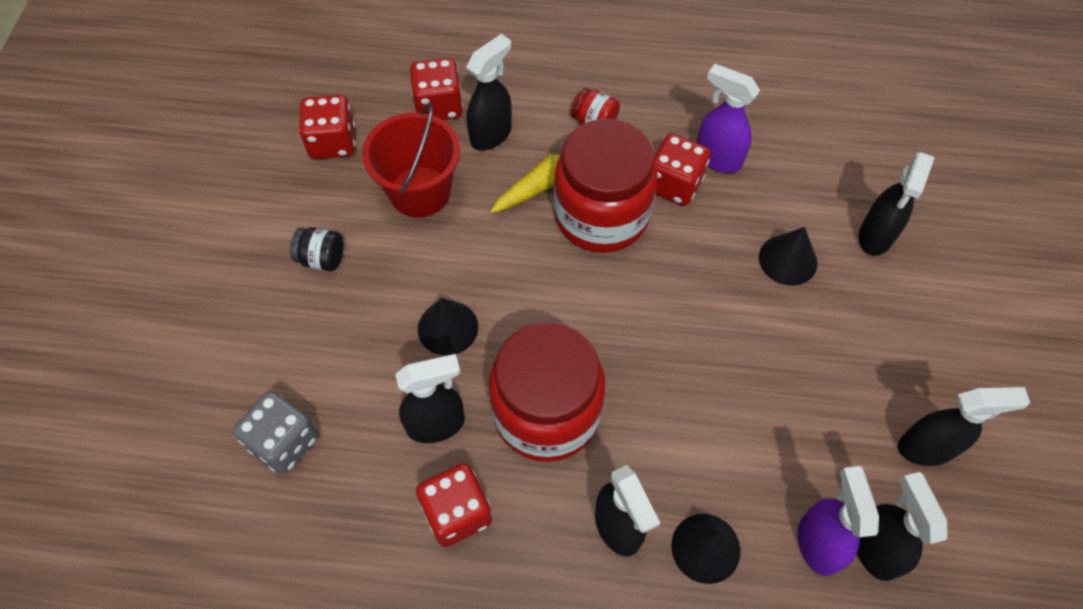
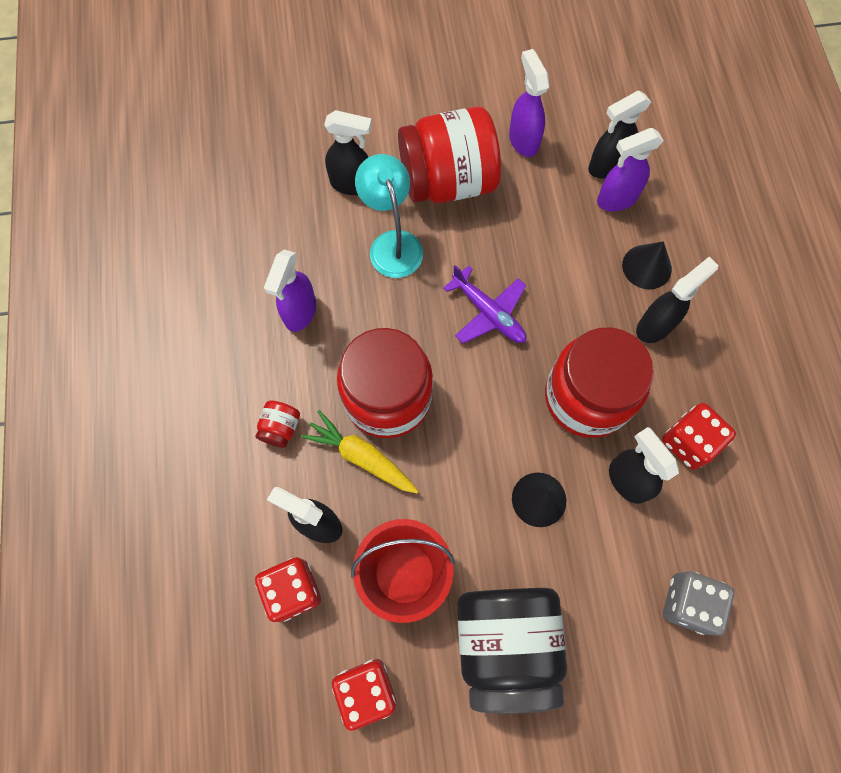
camera: 105 degrees left, 10 degrees up
black jar [290,227,344,271] -> black jar [457,588,567,714], size x2.49
red dice [654,133,710,206] -> none
black cone [759,227,818,286] -> turquoise lamp [355,154,423,278]
black spray bottle [898,387,1030,466] -> purple spray bottle [509,49,549,157]
none -> red jar [398,107,501,203]
none -> purple plane [443,265,526,343]

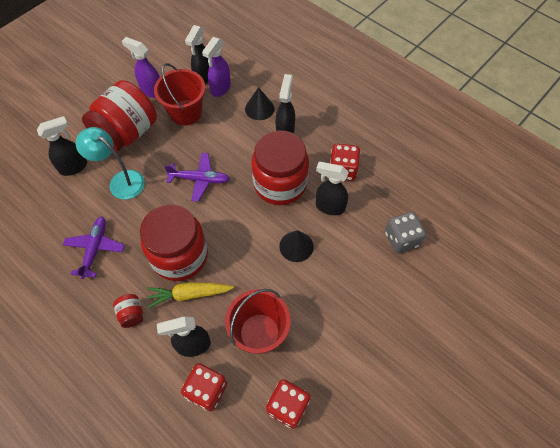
camera: 40 degrees left, 10 degrees down
purple spray bottle [264,249,316,332] -> purple plane [63,216,125,279]
black jar [457,588,567,714] -> none
none -> red bucket [154,63,205,126]

